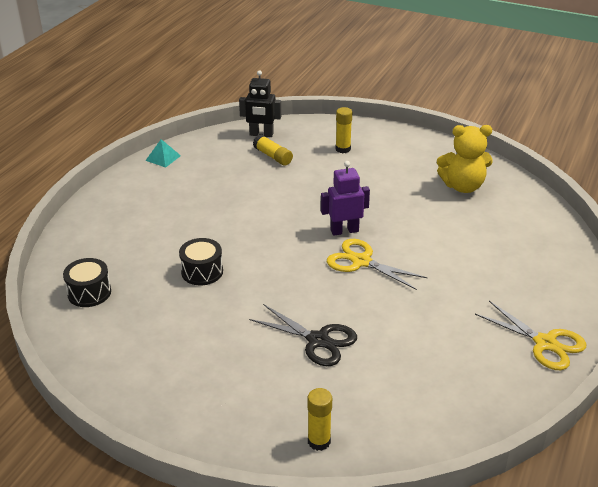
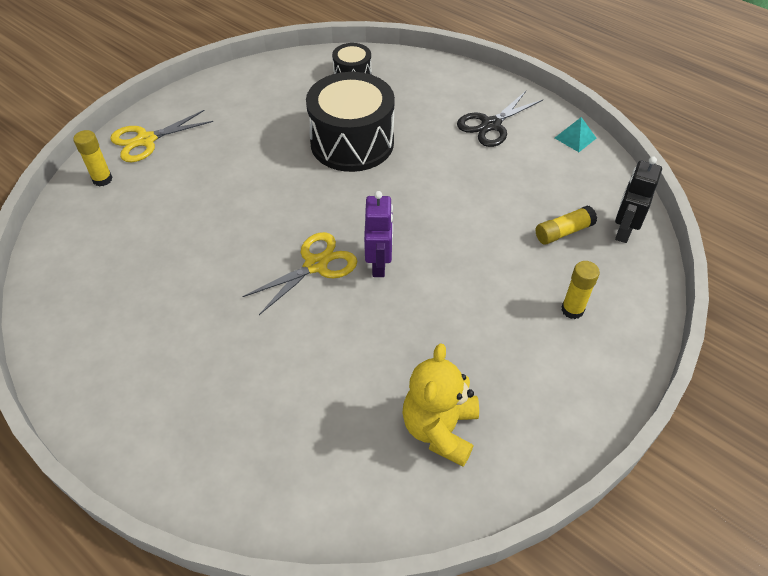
camera: 105 degrees right, 15 degrees up
black drum [179,238,223,285] -> black drum [306,72,395,172], size x2.00
black scissors [249,304,357,366] -> black scissors moved to [457,91,543,147]
yellow scissors [475,301,586,370] -> yellow scissors moved to [110,110,213,162]

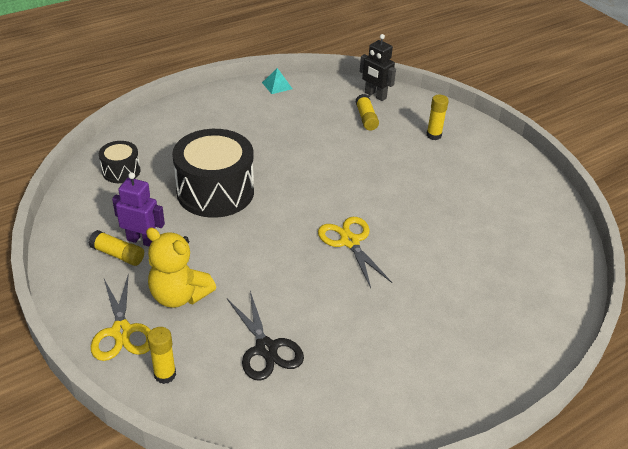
camera: 75 degrees left, 10 degrees down
purple robot [364,191,393,277] -> purple robot moved to [112,172,165,247]
yellow teddy bear [402,343,479,467] -> yellow teddy bear moved to [146,227,216,308]
black scissors [457,91,543,147] -> black scissors moved to [227,291,304,381]
none -> yellow glue stick [89,230,144,266]

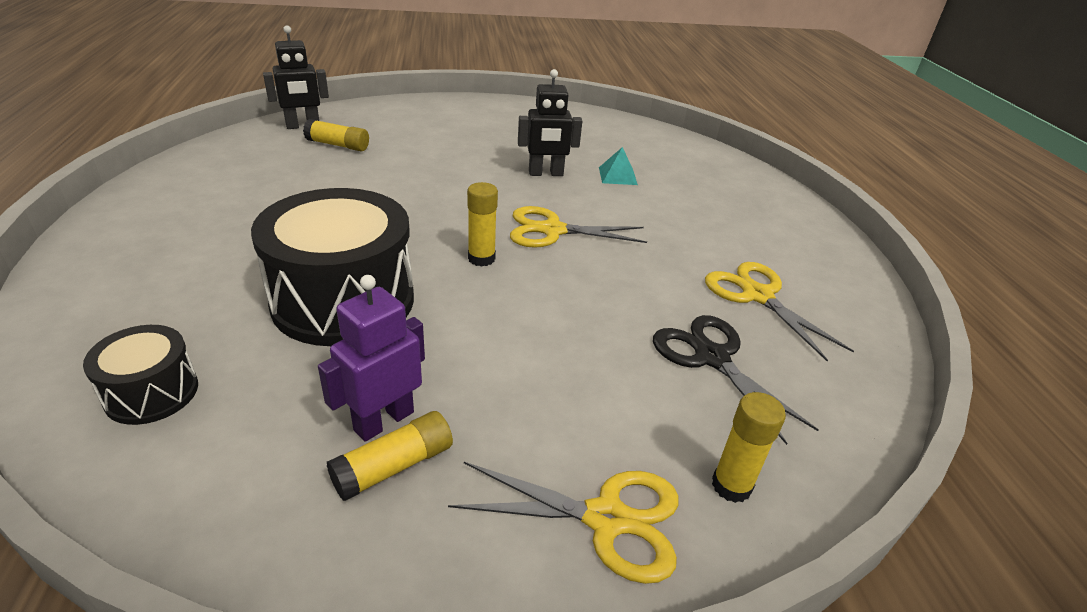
camera: 65 degrees left, 5 degrees down
yellow teddy bear [146,227,216,308] -> none
black scissors [227,291,304,381] -> black scissors turned 120 degrees counterclockwise [653,315,819,445]
turquoise pyramid [262,68,292,94] -> turquoise pyramid moved to [599,147,638,185]
yellow glue stick [426,95,449,140] -> yellow glue stick moved to [467,182,498,267]
none -> black robot [518,69,582,176]
none -> yellow scissors [705,262,854,362]

